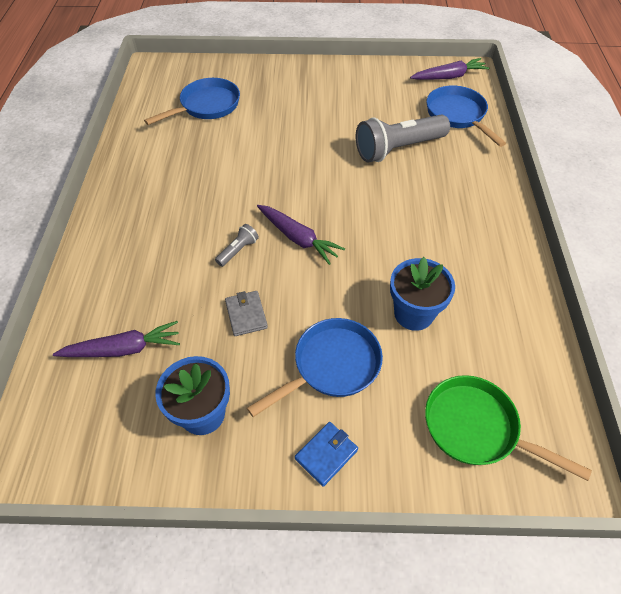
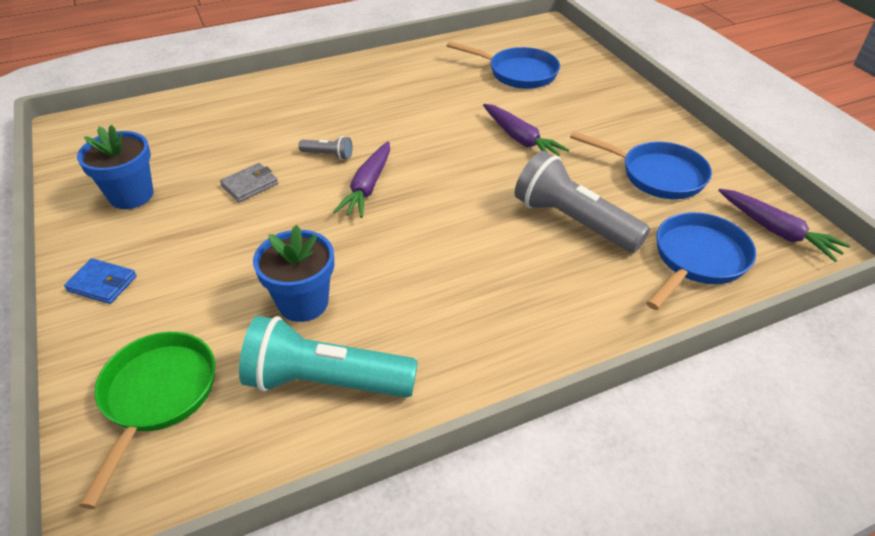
camera: 65 degrees right, 10 degrees down
purple carrot [53,321,180,357] -> purple carrot moved to [483,104,569,156]
blue pan [247,318,383,417] -> blue pan moved to [570,131,712,199]
none -> turquoise flashlight [239,316,418,398]

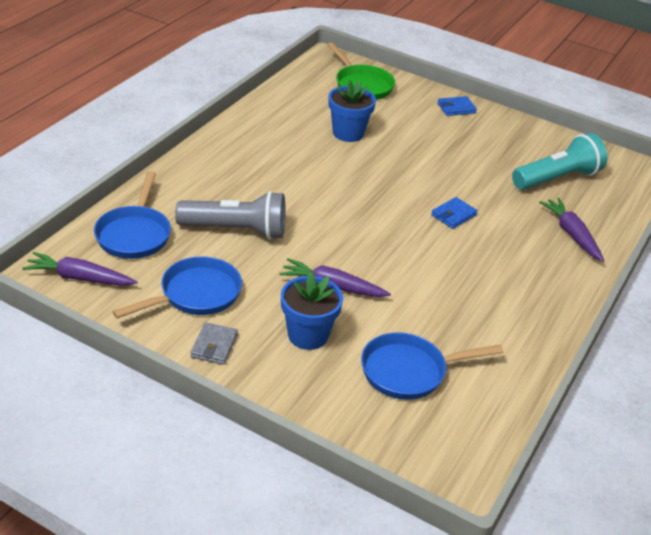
camera: 140 degrees right, 5 degrees down
blue flower pot [77,125,154,209] -> blue flower pot moved to [281,272,343,350]
grey wallet [220,163,278,202] -> grey wallet moved to [191,322,238,365]
turquoise flashlight [239,316,418,398] -> turquoise flashlight moved to [512,133,607,190]
grey flashlight [299,136,353,160] -> blue wallet [431,197,478,229]
purple carrot [333,141,390,218] -> purple carrot moved to [539,198,604,262]
blue pan [570,131,712,199] -> blue pan turned 150 degrees clockwise [112,256,242,319]

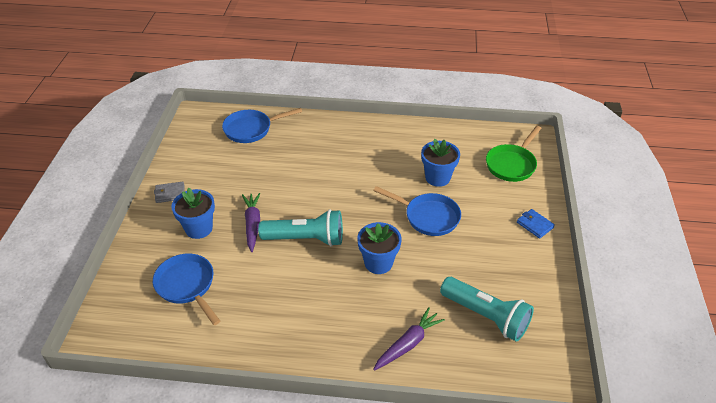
camera: 70 degrees right, 5 degrees up
purple carrot [22,252,138,286] -> none
blue pan [112,256,242,319] -> blue pan moved to [373,186,461,236]
grey flashlight [175,191,286,240] -> none
blue wallet [431,197,478,229] -> blue flower pot [357,222,402,274]
none -> turquoise flashlight [258,209,343,247]

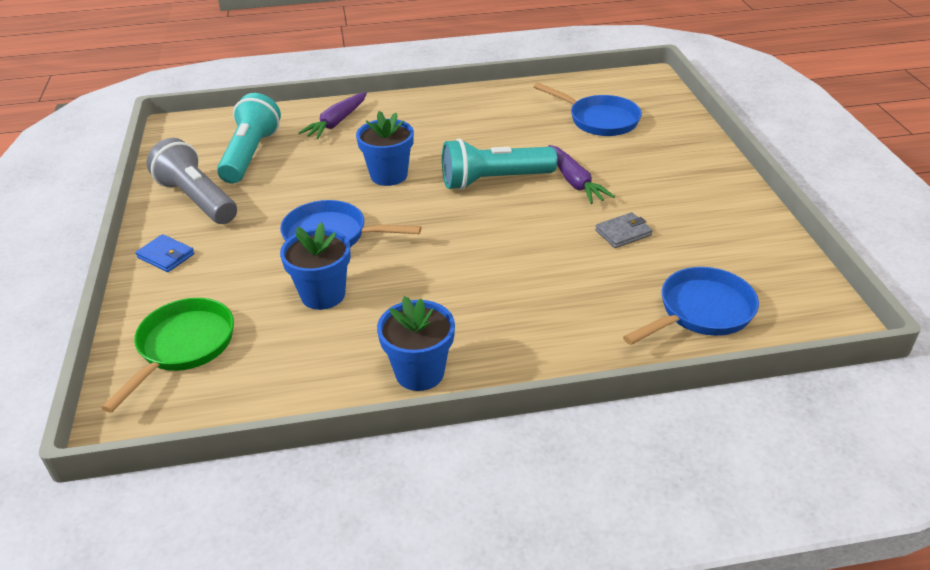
camera: 165 degrees right, 5 degrees down
grey wallet [154,182,185,203] -> grey wallet moved to [595,212,653,248]
blue flower pot [171,187,215,239] -> blue flower pot moved to [377,296,455,391]
turquoise flashlight [440,277,534,342] -> turquoise flashlight turned 75 degrees clockwise [217,93,281,184]
none -> grey flashlight [146,138,237,224]

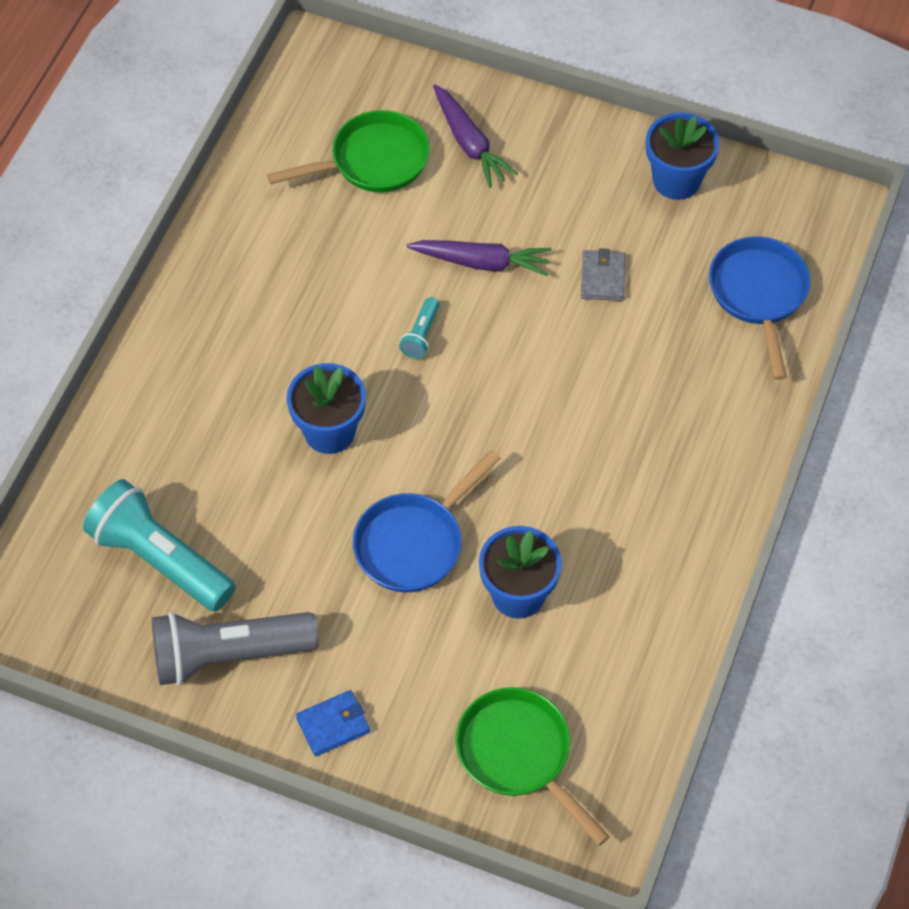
camera: 60 degrees left, 20 degrees up
purple carrot [298,92,367,139] -> purple carrot moved to [433,84,518,188]
blue flower pot [377,296,455,391] -> blue flower pot moved to [646,112,720,200]
turquoise flashlight [442,138,557,190] -> turquoise flashlight [399,297,439,359], size x0.44
blue pan [534,83,642,136] -> green pan [267,110,430,193]

